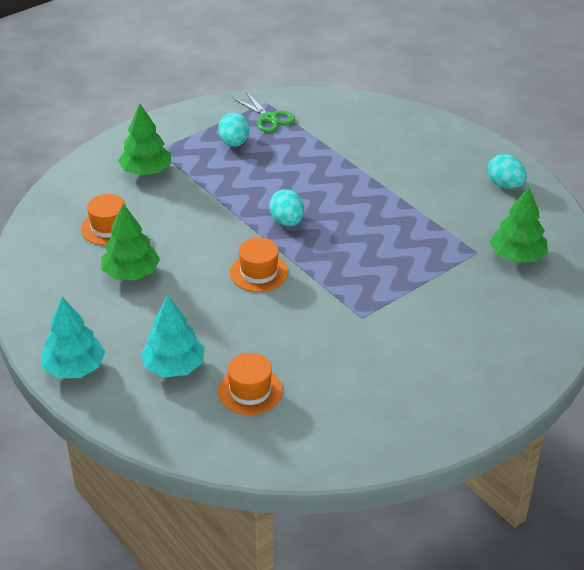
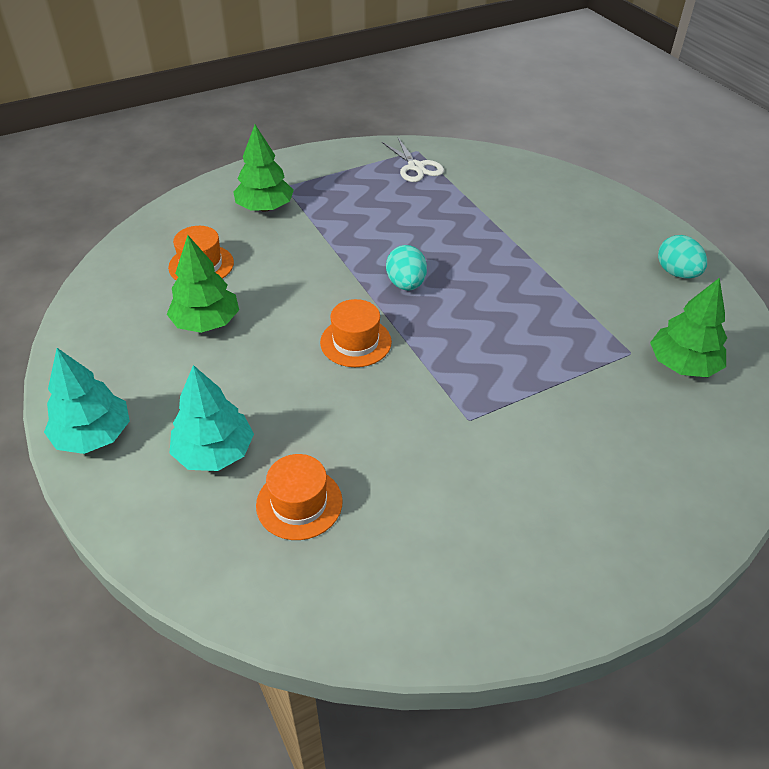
camera: 10 degrees right, 5 degrees up
turquoise egg [218,113,250,147] -> none
green scissors [232,92,295,133] -> white scissors [382,138,444,182]

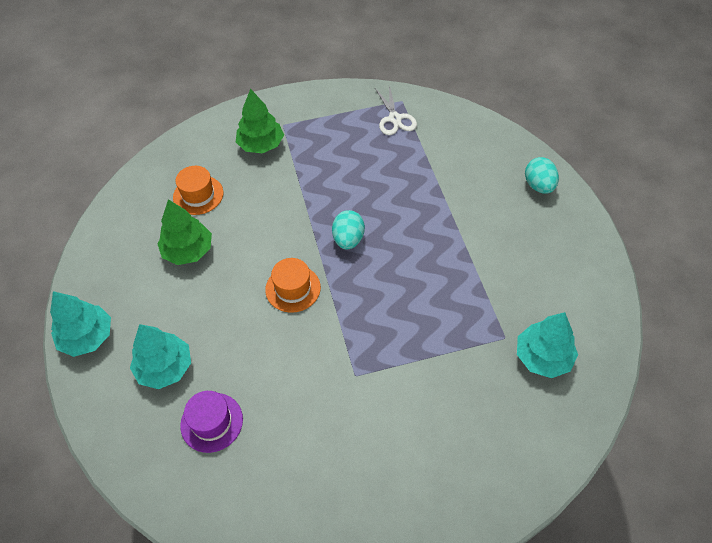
camera: 15 degrees right, 10 degrees up
orange hat [256,454,343,540] -> purple hat [180,391,243,453]
green tree [650,277,727,377] -> turquoise tree [517,312,578,378]
turquoise egg [658,235,707,279] -> turquoise egg moved to [525,157,559,194]

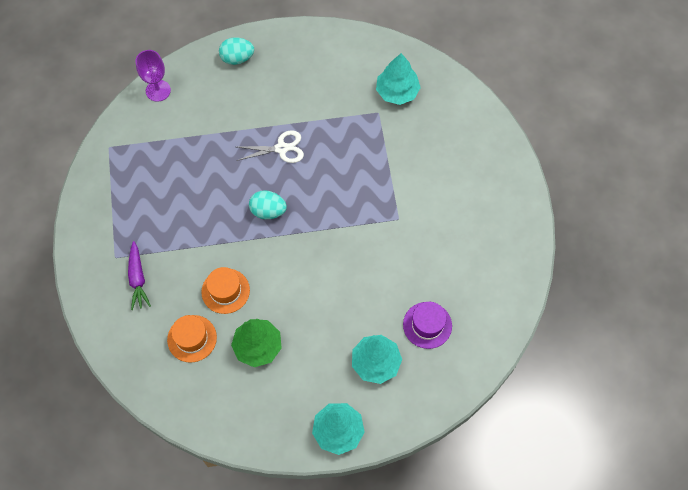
camera: 85 degrees left, 10 degrees up
green tree [236,89,284,153] -> purple carrot [128,241,151,310]
orange hat [265,258,321,313] -> orange hat moved to [201,267,250,314]
white scissors [375,84,417,135] -> white scissors moved to [236,130,304,163]
none -> purple goblet [135,50,171,102]

